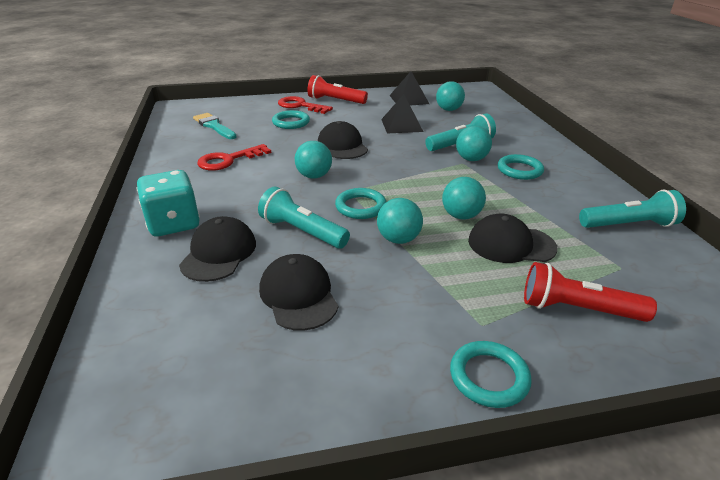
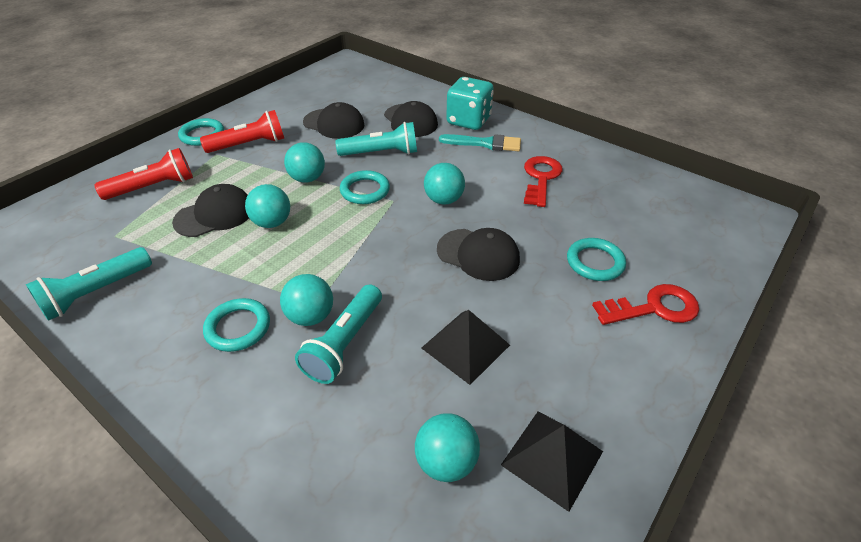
camera: 140 degrees right, 10 degrees up
turquoise brush [193,113,236,139] -> turquoise brush moved to [439,134,521,151]
red flashlight [307,75,368,104] -> red flashlight moved to [200,110,284,153]

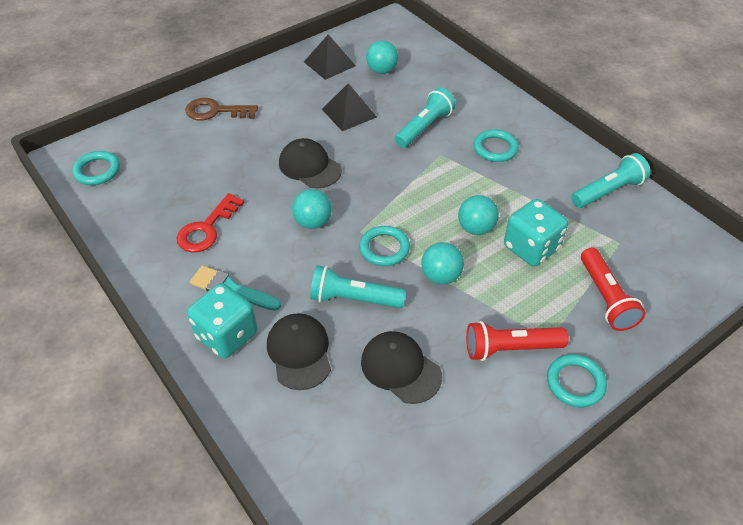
camera: 165 degrees left, 5 degrees up
red flashlight [94,148,193,200] -> red flashlight turned 90 degrees counterclockwise [581,248,646,331]
black cap [172,184,249,237] -> turquoise dice [504,199,568,266]
turquoise ball [280,274,333,326] -> none
turquoise ring [567,238,626,281] -> turquoise ring moved to [72,151,120,185]
red key [592,284,699,325] -> brown key [186,98,258,120]

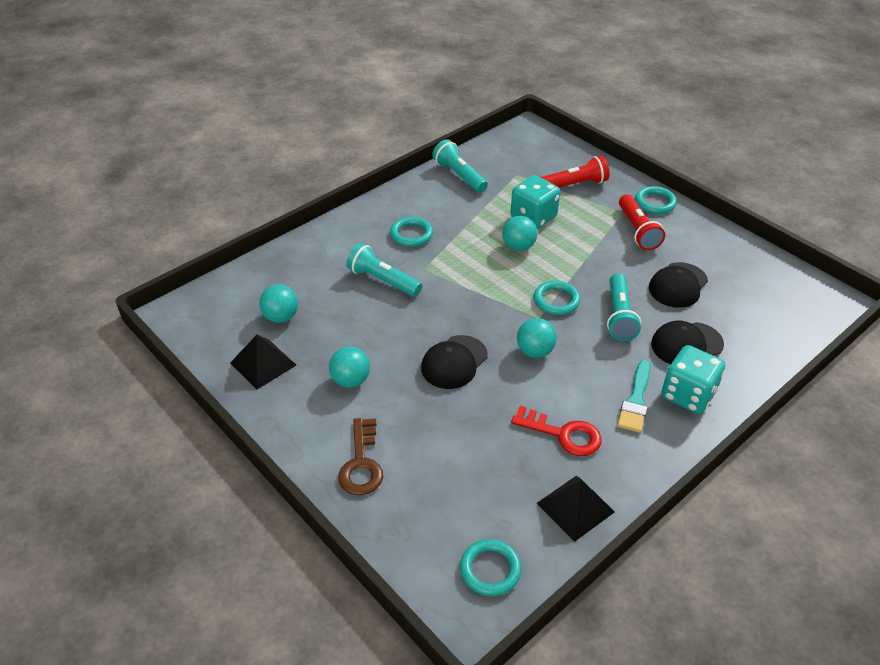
camera: 95 degrees left, 5 degrees down
black pyramid [322,83,377,131] -> black pyramid moved to [536,476,615,542]
turquoise ball [421,242,464,285] -> turquoise ball moved to [329,347,370,388]

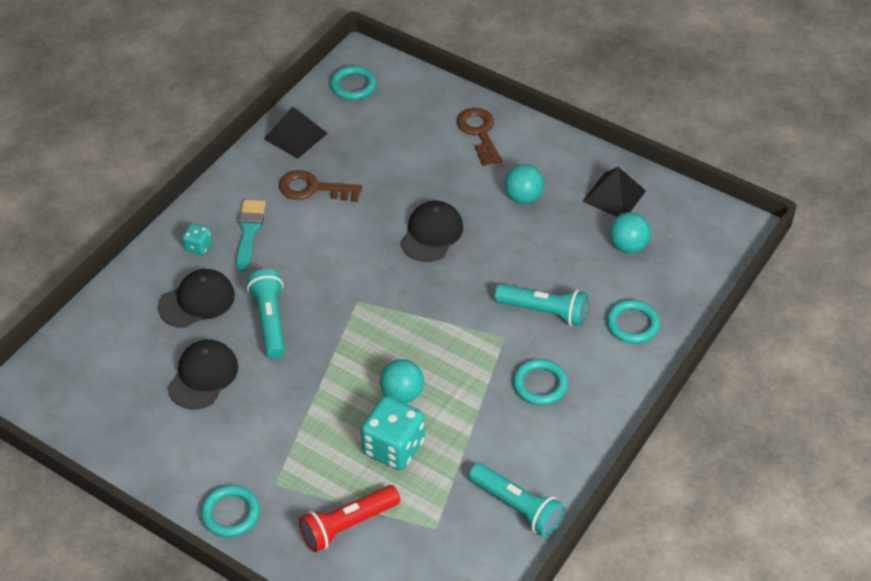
camera: 165 degrees right, 5 degrees up
red key [511,406,602,456] -> brown key [279,170,362,202]
turquoise ball [517,318,557,358] -> none
turquoise ring [534,281,580,315] -> turquoise ring moved to [606,300,660,344]
red flashlight [619,194,665,250] -> none
turquoise dice [662,345,725,414] -> turquoise dice [182,223,212,255], size x0.50

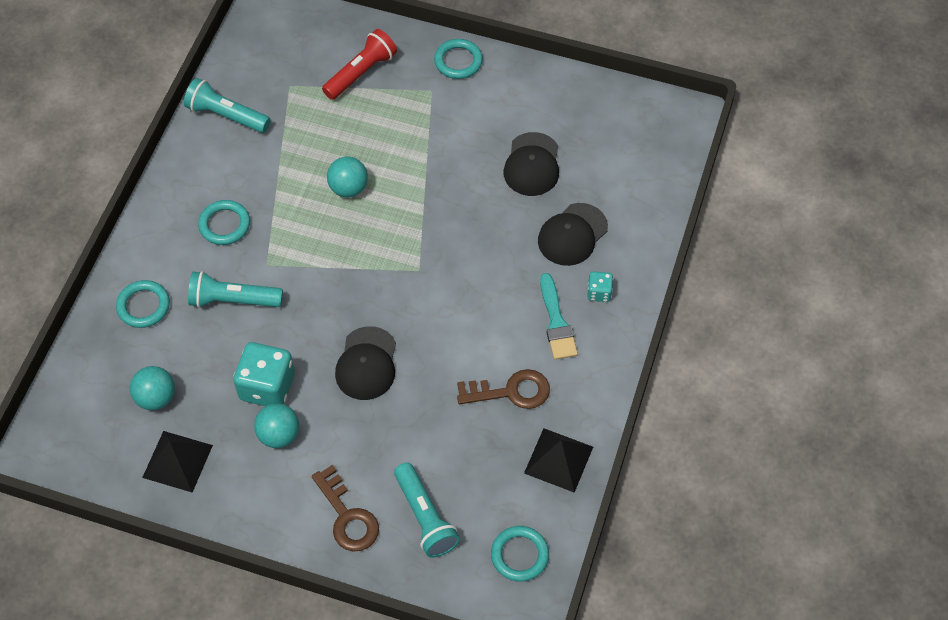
camera: 165 degrees right, 10 degrees up
turquoise flashlight [247,269,285,358] -> turquoise flashlight moved to [394,463,460,558]
turquoise dice [361,396,425,470] -> turquoise dice moved to [234,342,295,406]

